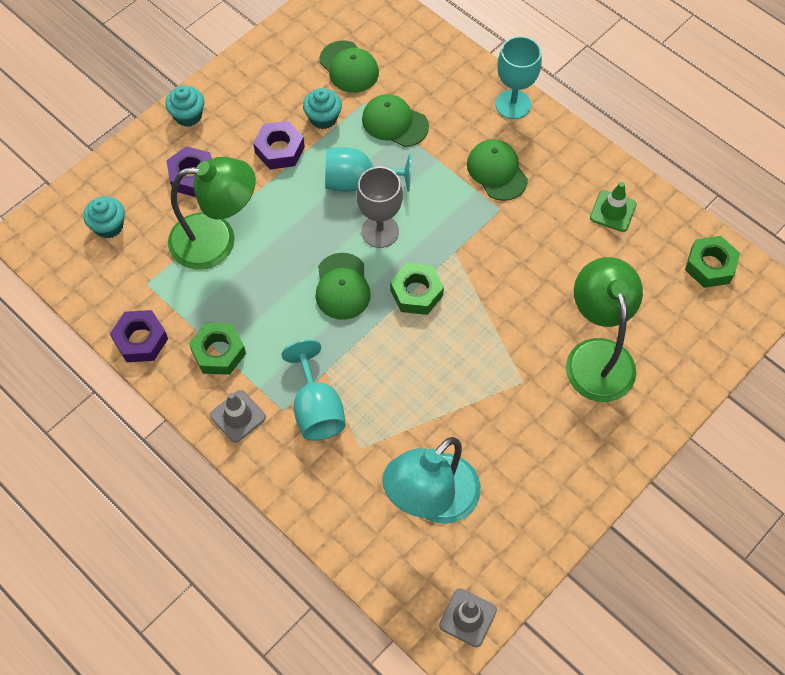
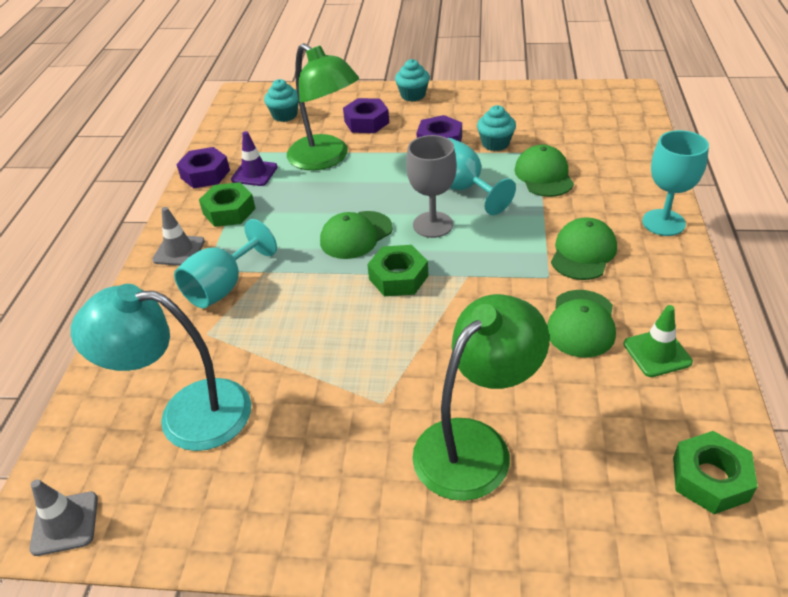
camera: 55 degrees right, 20 degrees down
green cap [319,40,379,93] -> green cap moved to [547,290,616,358]
none -> purple traffic cone [231,131,278,186]

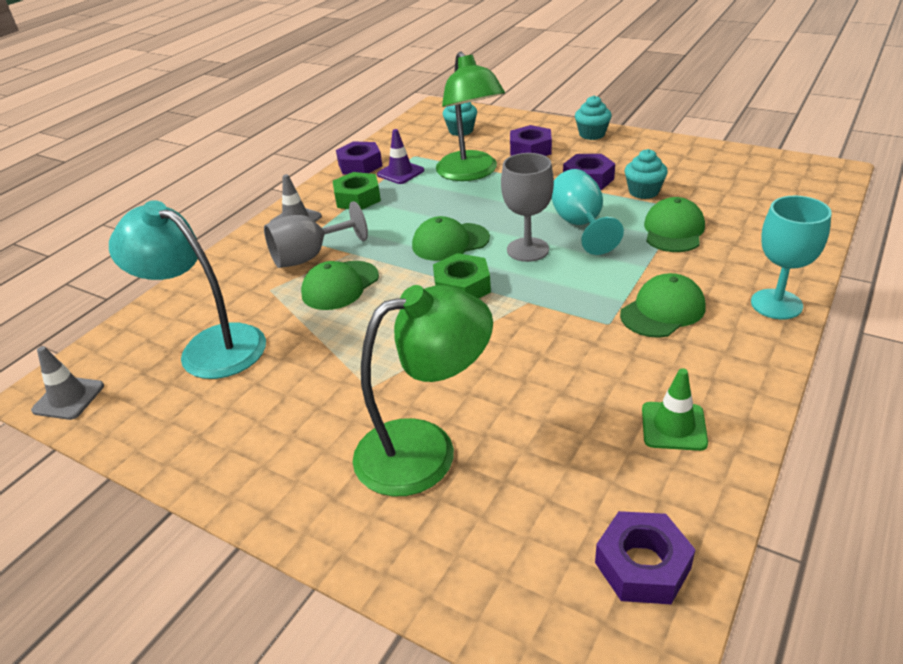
camera: 25 degrees right, 5 degrees down
turquoise goblet [174,219,277,308] -> grey goblet [264,201,368,268]
green cap [547,290,616,358] -> green cap moved to [301,261,379,310]
green nut [673,431,758,514] -> purple nut [595,511,696,604]

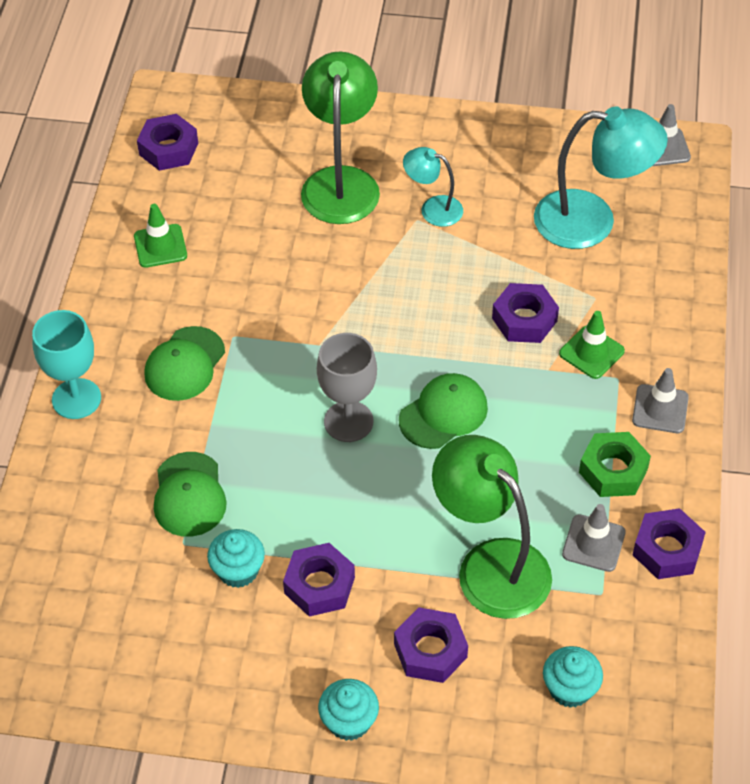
camera: 155 degrees right, 15 degrees up
grey goblet [264,201,368,268] -> green traffic cone [559,311,625,379]
green cap [301,261,379,310] -> purple nut [492,283,559,343]
green lamp [353,285,493,497] -> green lamp turned 135 degrees clockwise [301,52,380,224]
purple traffic cone [377,129,424,184] -> grey traffic cone [562,504,626,572]
green nut [433,253,491,299] -> none
turquoise goblet [552,169,624,255] -> none
none -> turquoise lamp [403,147,463,227]

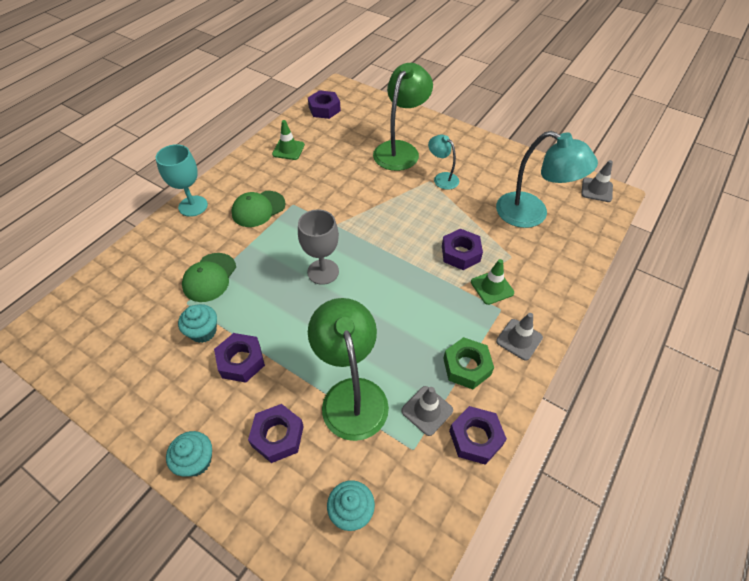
camera: 25 degrees right, 0 degrees up
green cap [399,373,488,449] -> none

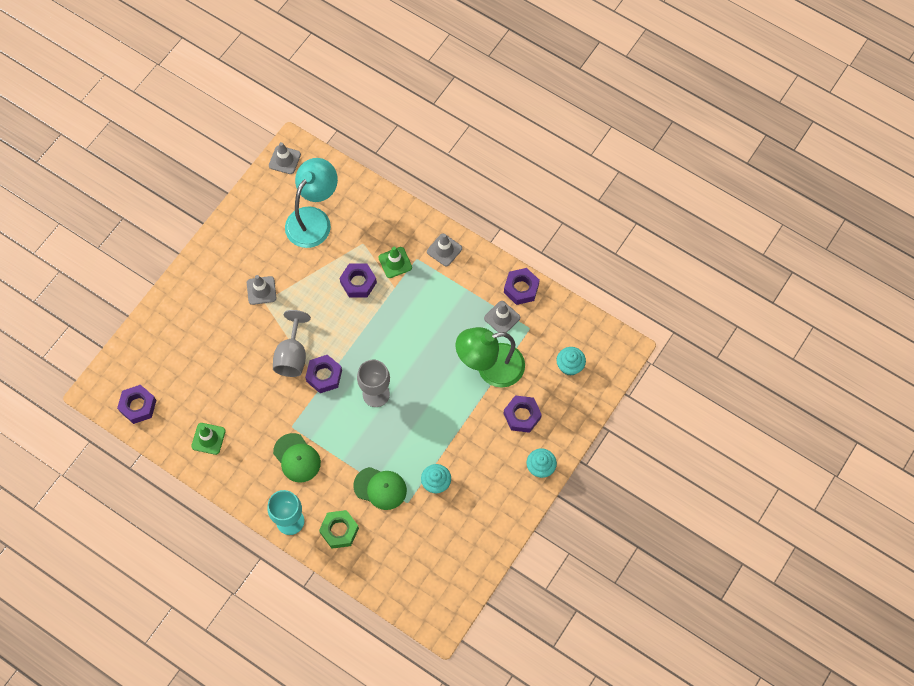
camera: 90 degrees left, 15 degrees up
purple nut [214,333,265,383] -> purple nut moved to [305,355,342,393]
green lamp [373,63,433,171] -> none
turquoise lamp [428,135,459,190] -> grey traffic cone [247,275,276,305]
green nut [443,337,494,389] -> green nut moved to [319,510,359,549]
none -> grey goblet [273,310,311,377]

